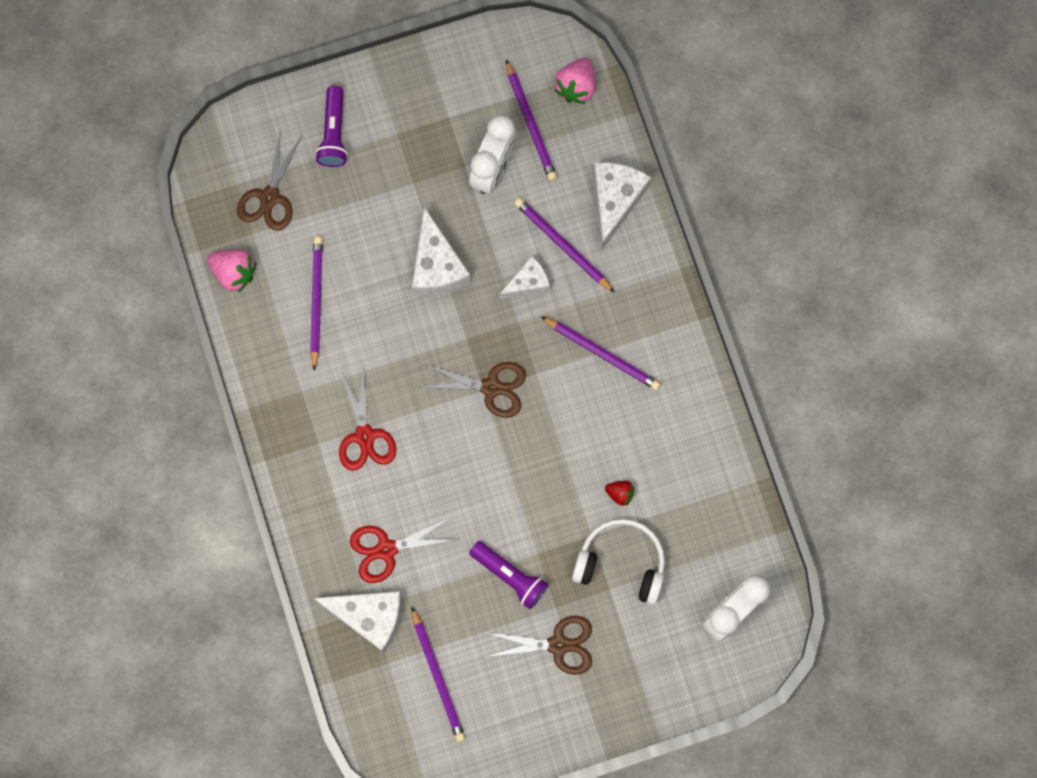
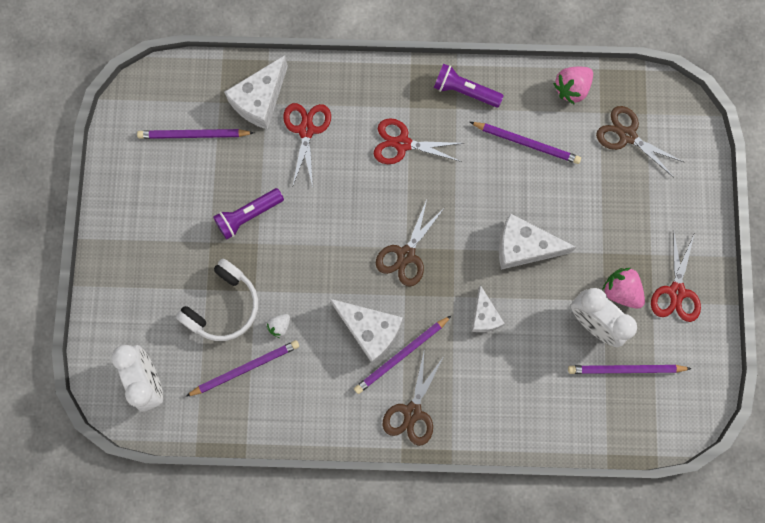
camera: 110 degrees right, 0 degrees up
purple flashlight [315,86,348,167] -> purple flashlight moved to [434,64,504,108]
brown scissors [485,616,592,675] -> brown scissors moved to [383,352,444,446]
purple pencil [514,198,615,293] -> purple pencil moved to [185,340,299,397]
pink strawberry [554,58,595,104] -> pink strawberry moved to [602,268,645,309]
white cheese [593,162,651,250] -> white cheese moved to [330,299,403,364]
red strawberry [605,481,634,506] -> white strawberry [266,314,290,338]
none -> red scissors [651,230,701,322]

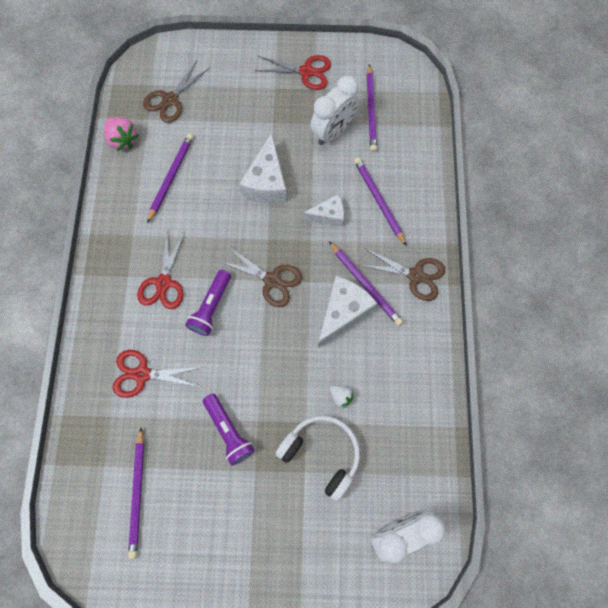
camera: 90 degrees left, 5 degrees down
purple pencil [185,340,299,397] -> purple pencil moved to [354,157,406,246]
white cheese [224,55,288,130] -> none
purple flashlight [434,64,504,108] -> purple flashlight moved to [185,270,231,336]
pink strawberry [602,268,645,309] -> none

